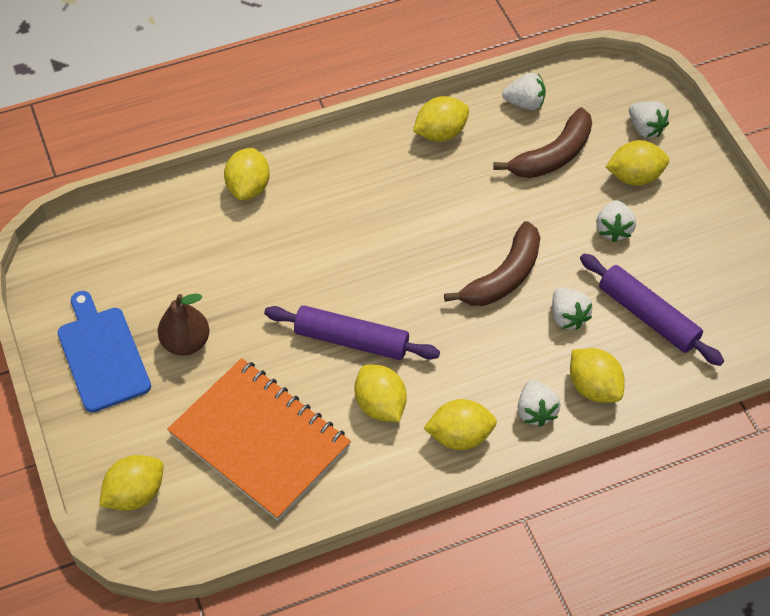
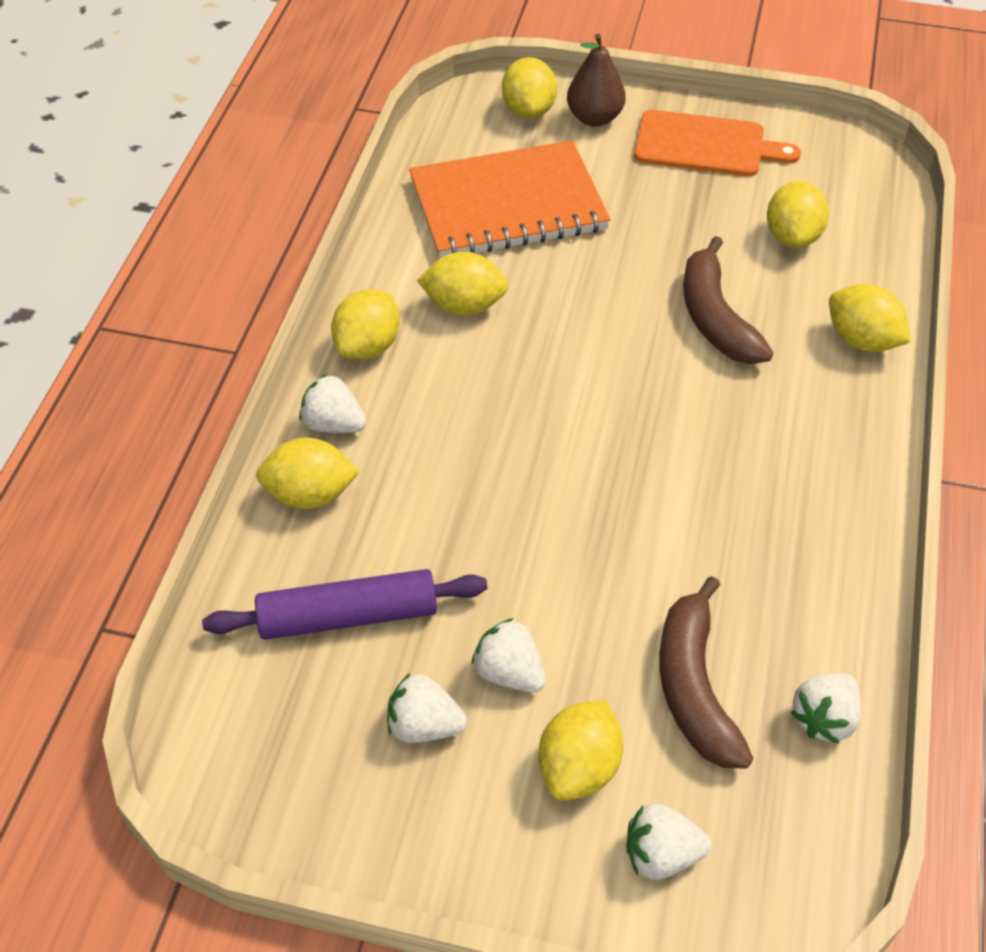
camera: 125 degrees right, 5 degrees down
blue cutting board [58,291,151,413] -> orange cutting board [634,110,801,176]
brown pear [158,294,209,356] -> brown pear moved to [567,34,626,127]
purple rolling pin [264,305,440,360] -> none
yellow lemon [413,96,469,142] -> yellow lemon moved to [767,181,829,248]
brown banana [444,221,540,306] -> brown banana moved to [683,236,773,364]
white strawberry [552,288,593,330] -> white strawberry moved to [387,673,467,743]

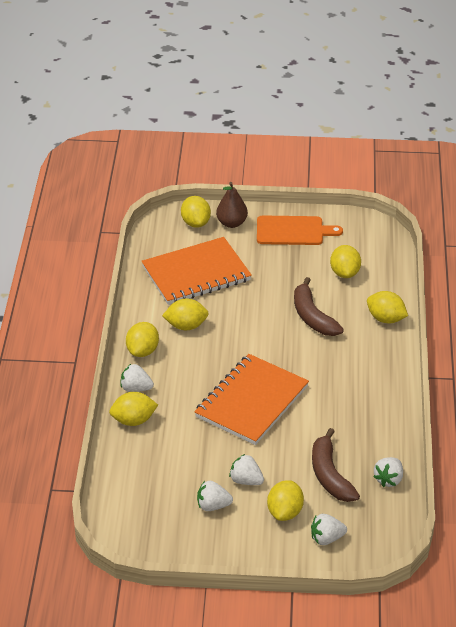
camera: 10 degrees left, 10 degrees down
purple rolling pin [202,569,487,640] -> none
none -> orange notebook [194,354,309,445]

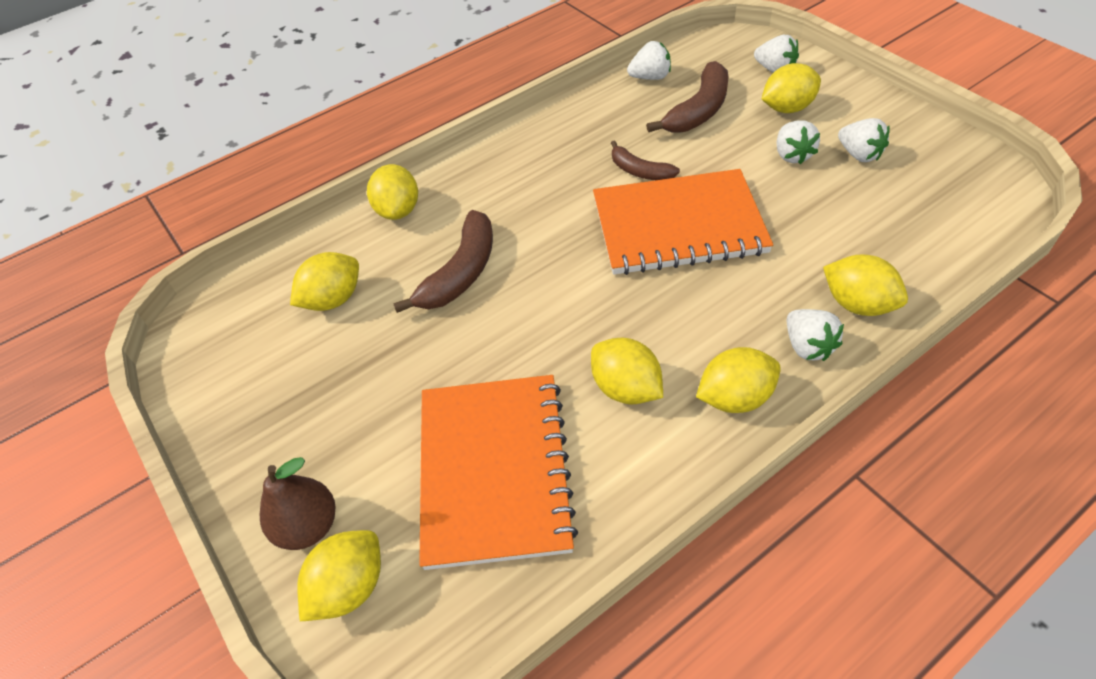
camera: 125 degrees left, 10 degrees up
orange notebook [142,237,252,305] -> orange notebook turned 60 degrees clockwise [419,375,578,570]
orange cutting board [257,215,343,245] -> none
none -> brown banana [611,140,680,180]

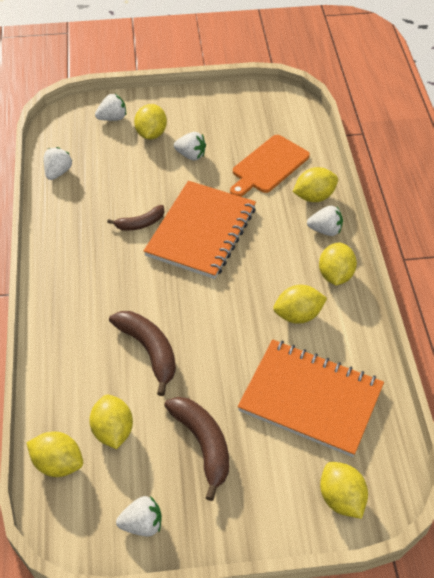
camera: 65 degrees left, 0 degrees up
brown pear [260,457,336,550] -> none
yellow lemon [367,164,418,220] -> yellow lemon moved to [26,432,83,477]
brown banana [646,61,729,133] -> brown banana moved to [164,397,229,501]
white strawberry [838,118,890,162] -> white strawberry moved to [116,496,162,537]
none -> orange cutting board [230,135,310,197]

